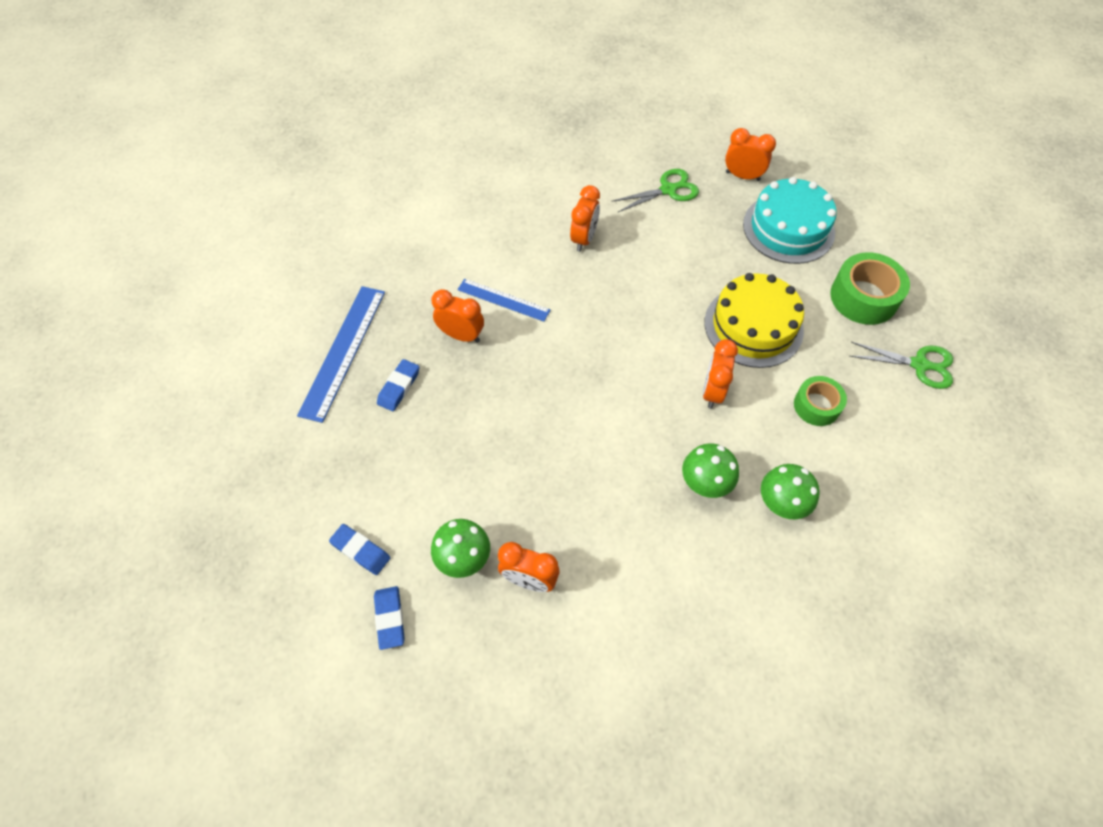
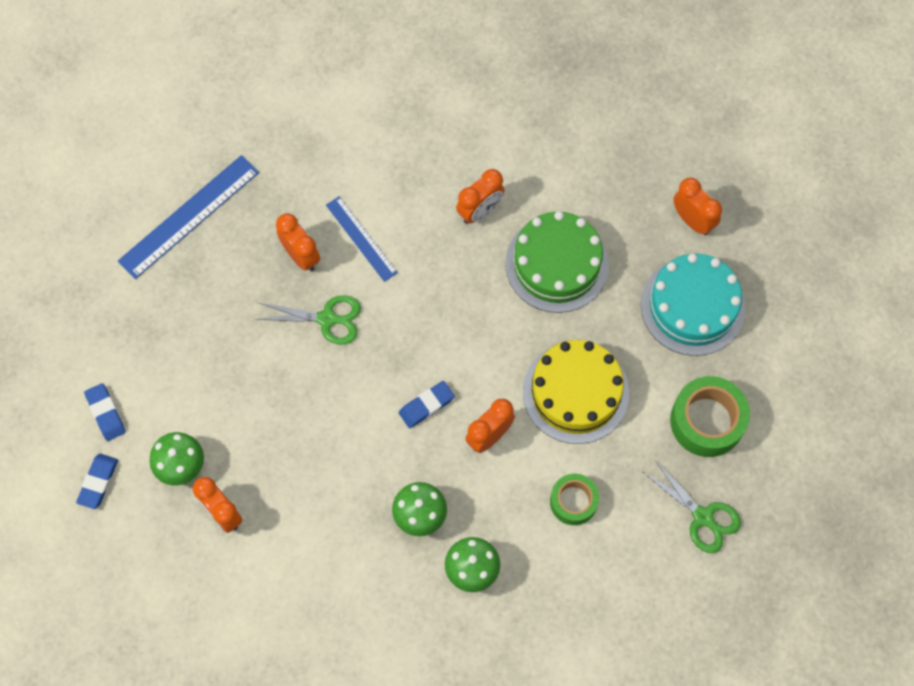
camera: 30 degrees right, 10 degrees up
blue eraser [377,359,419,411] -> blue eraser moved to [399,381,455,428]
green scissors [611,169,699,212] -> green scissors moved to [255,295,361,345]
none -> green cake [505,211,609,313]

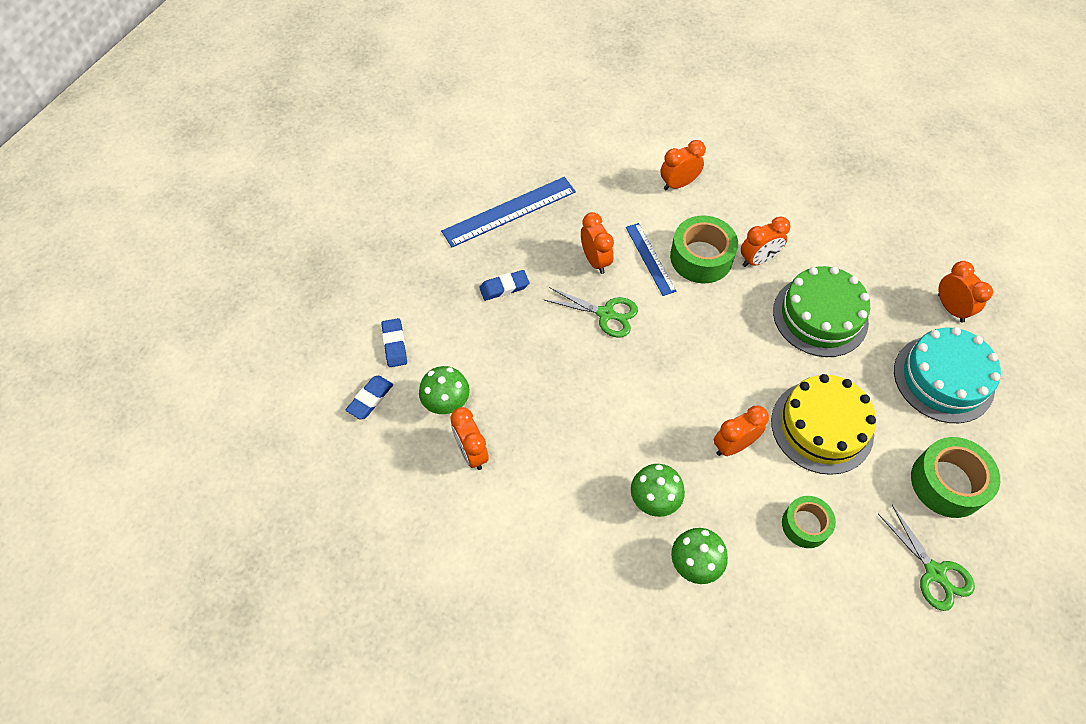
camera: 15 degrees right, 10 degrees down
blue eraser [399,381,455,428] -> blue eraser moved to [479,270,529,301]
none -> orange clock [660,140,706,190]
none -> green tape [670,215,738,283]

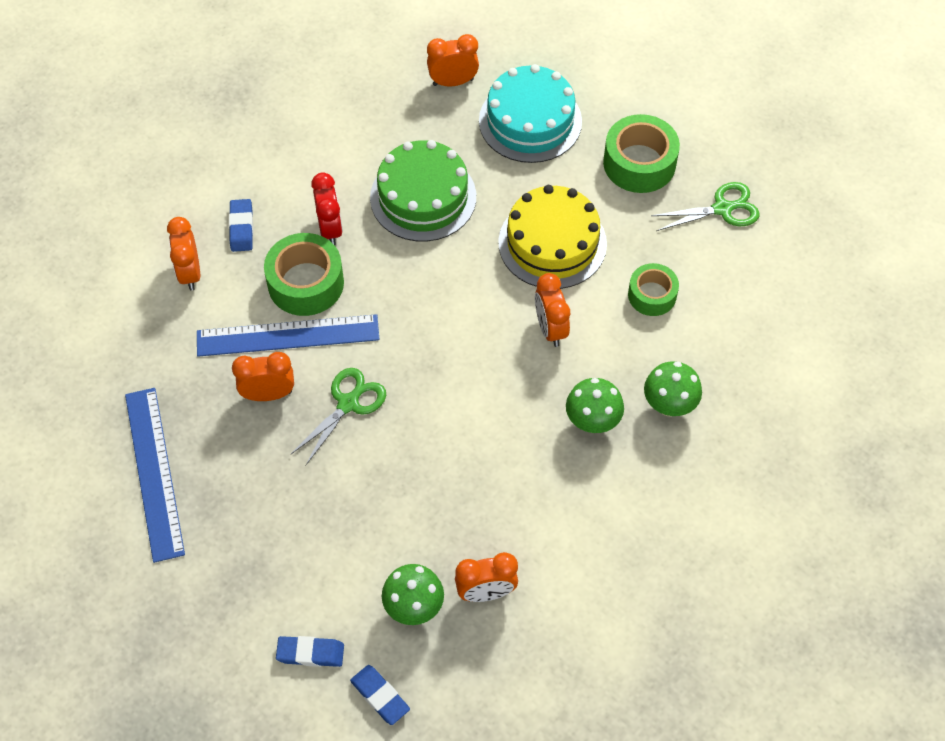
camera: 75 degrees left, 0 degrees up
blue eraser [479,270,529,301] -> blue eraser moved to [229,199,253,252]
blue ruler [626,223,676,296] -> blue ruler [197,314,379,357], size x1.62
orange clock [741,216,791,267] -> red clock [311,172,343,245]

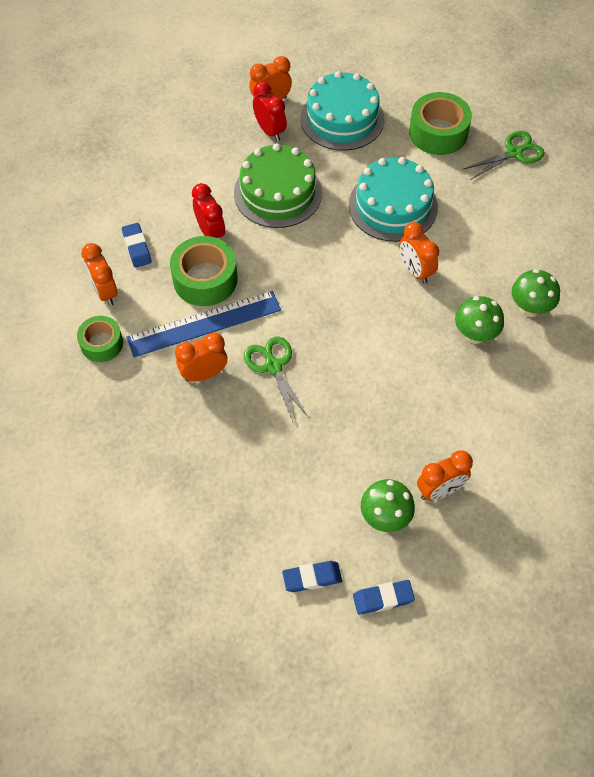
camera: 15 degrees left, 0 degrees up
blue ruler [125,388,185,563] -> none
green scissors [290,368,386,466] -> green scissors turned 45 degrees counterclockwise [244,337,309,422]
blue eraser [350,665,410,725] -> blue eraser turned 45 degrees counterclockwise [353,580,415,615]
yellow cake [498,185,607,289] -> turquoise cake [349,157,438,242]
green tape [628,263,679,316] -> green tape moved to [77,316,123,362]
none -> red clock [253,82,287,141]

